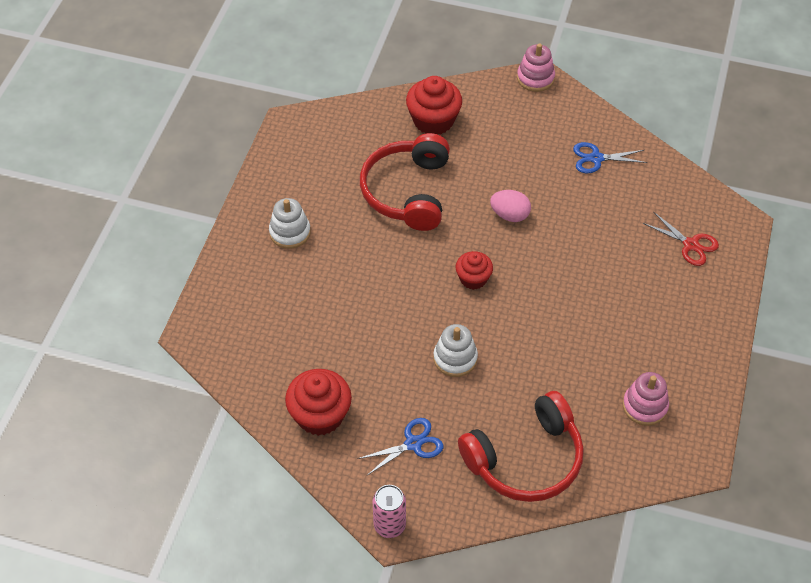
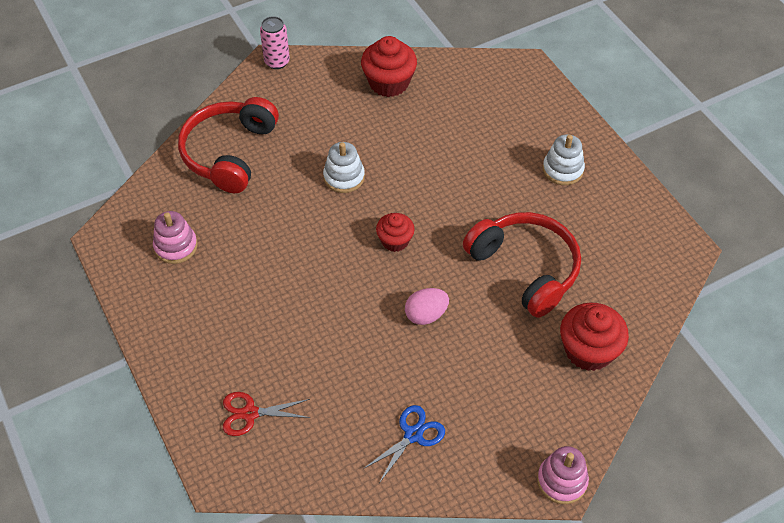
camera: 135 degrees right, 0 degrees up
blue scissors [357,418,443,475] -> none

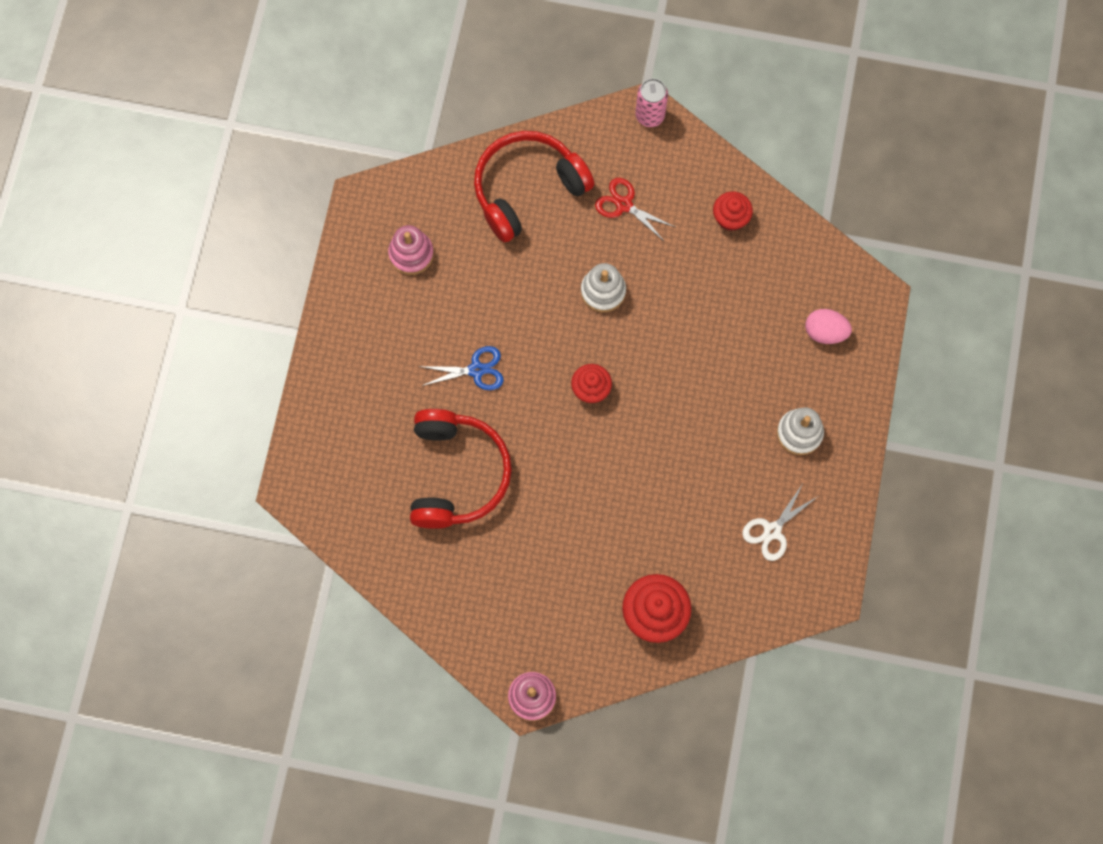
camera: 40 degrees right, 20 degrees up
red scissors [223,392,311,436] -> red scissors moved to [595,178,675,242]
red cupcake [361,36,417,97] -> red cupcake [713,192,753,231], size x0.62
blue scissors [363,405,445,482] -> blue scissors moved to [419,346,504,390]
pink egg [405,288,449,325] -> pink egg moved to [805,309,852,344]
red headphones [463,212,581,318] -> red headphones moved to [410,409,512,529]
none -> white scissors [742,485,817,561]

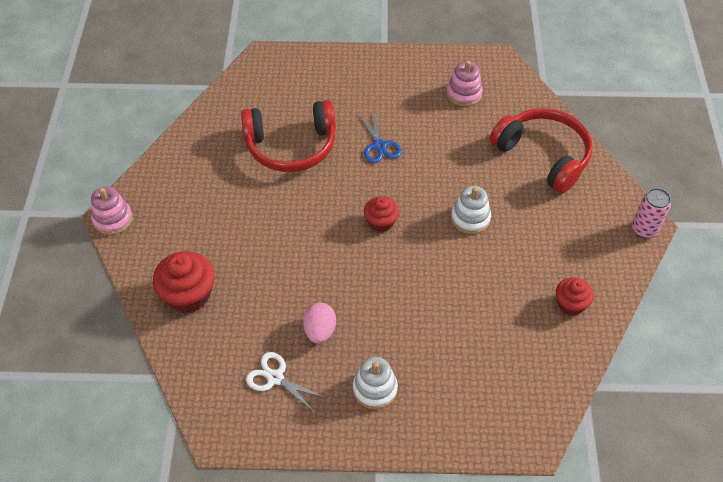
camera: 80 degrees right, 20 degrees down
red scissors [595,178,675,242] -> none
pink egg [805,309,852,344] -> pink egg moved to [303,303,336,344]

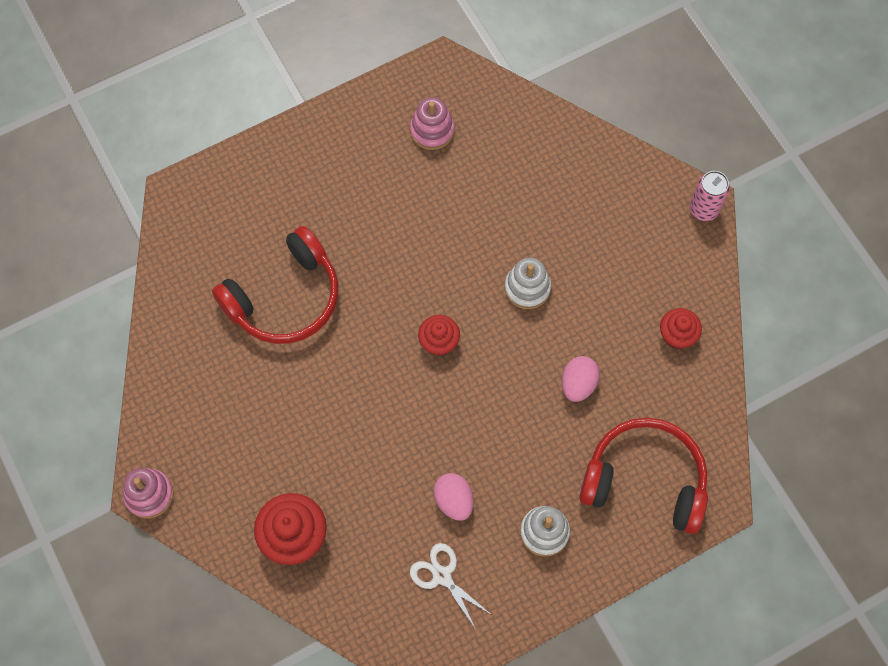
camera: 30 degrees left, 15 degrees up
white scissors [246,352,326,412] -> white scissors turned 45 degrees clockwise [410,543,492,630]
blue scissors [358,113,401,163] -> none
red headphones [490,108,592,193] -> red headphones moved to [579,418,708,534]
none -> pink egg [562,356,600,402]

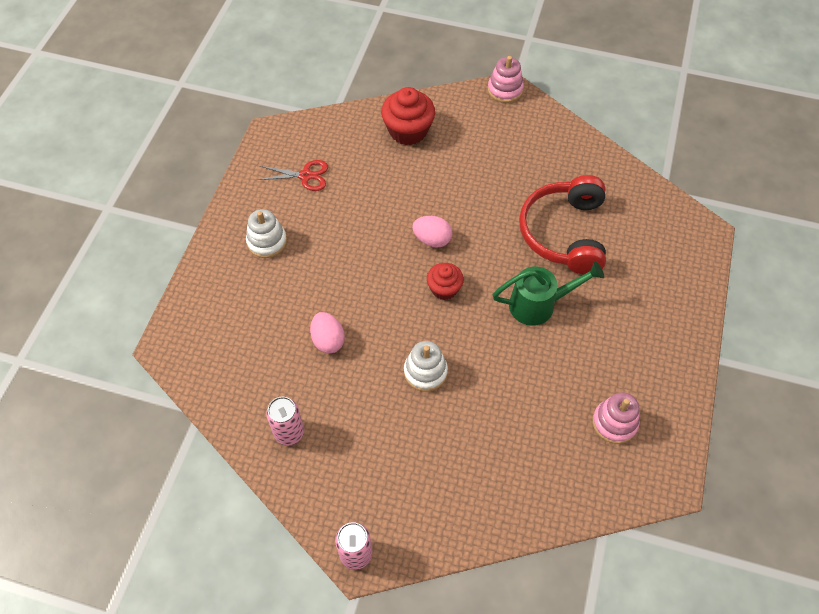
camera: 135 degrees right, 10 degrees down
white scissors [410,543,492,630] -> red scissors [258,160,328,191]
pink egg [434,473,474,521] -> pink egg moved to [412,216,453,248]
red headphones [579,418,708,534] -> none
red cupcake [660,308,702,349] -> pink can [266,397,304,446]
none -> green watering can [493,261,604,326]

